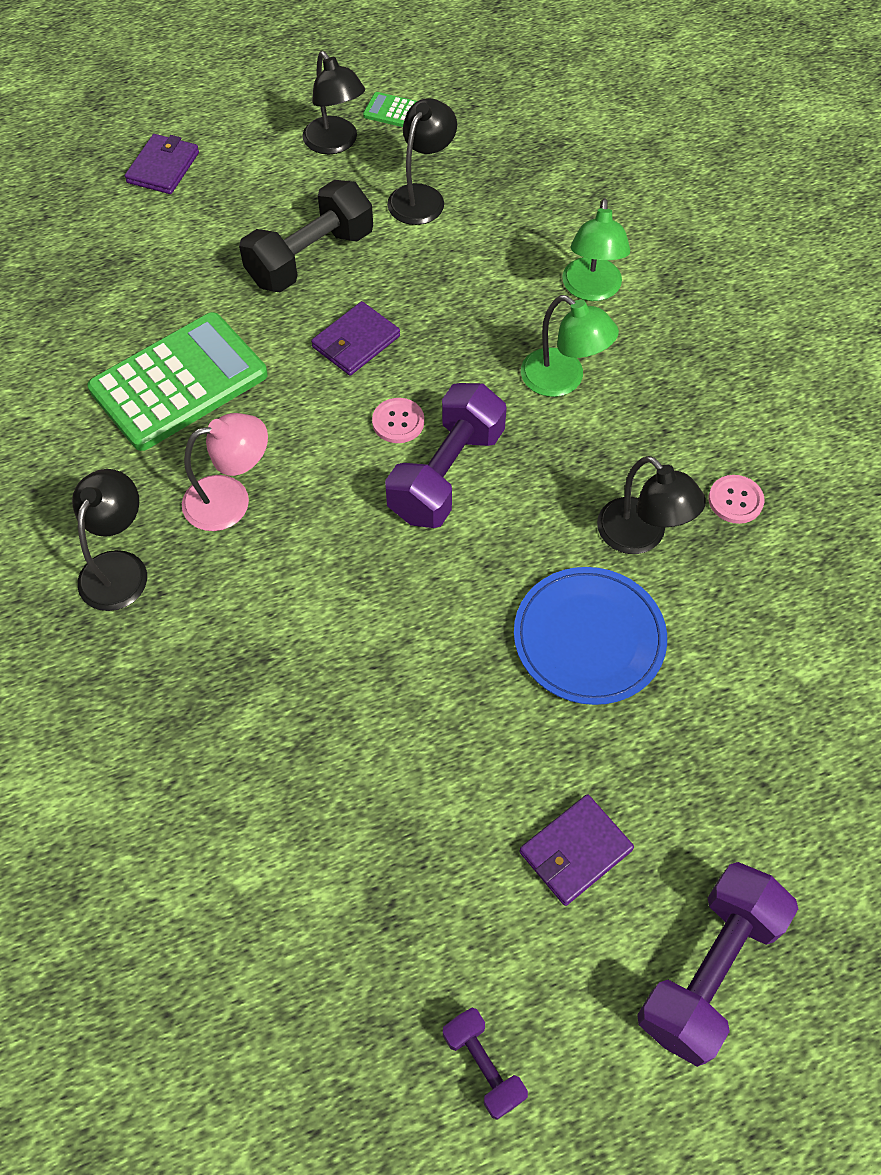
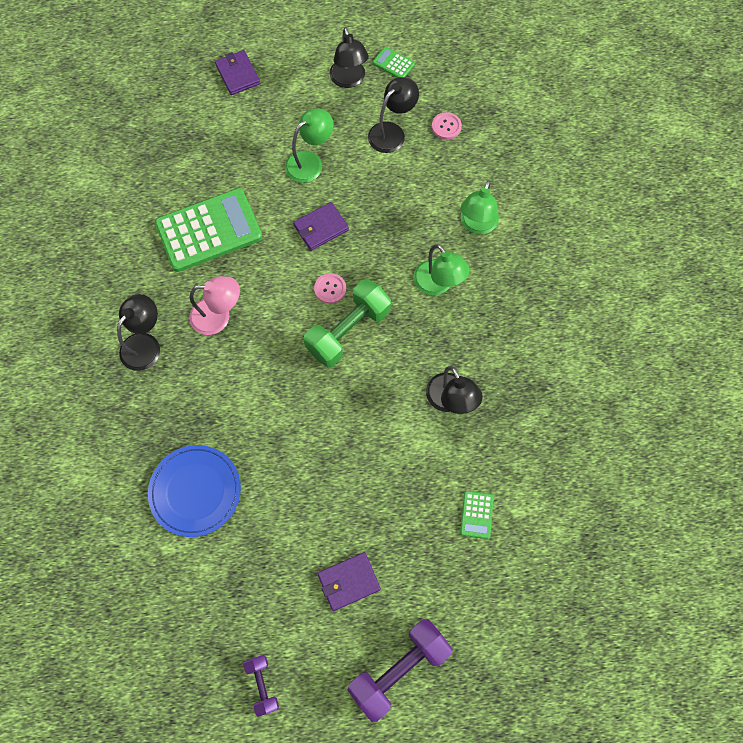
camera: 15 degrees right, 10 degrees up
purple wallet [125,134,199,194] -> purple wallet turned 60 degrees counterclockwise [215,50,260,95]
black dumbbell [239,180,373,293] -> green lamp [285,109,334,183]
purple dumbbell [385,383,507,528] -> green dumbbell [303,279,391,367]
blue plate [514,567,667,705] -> blue plate moved to [148,445,241,537]
pink button [709,475,764,524] -> pink button moved to [432,112,462,140]
none -> green calculator [460,491,494,539]

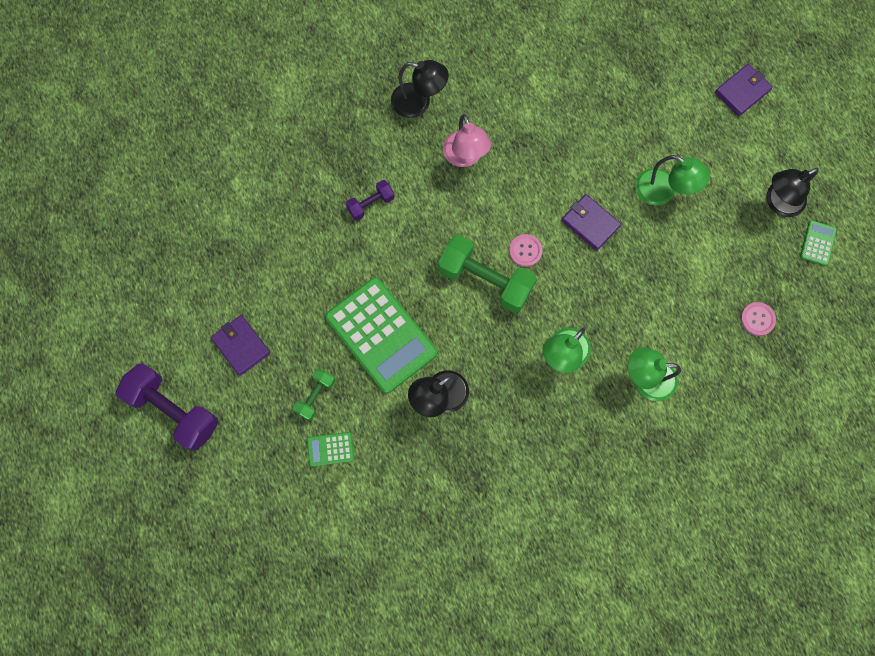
camera: 75 degrees right, 5 degrees up
blue plate [148,445,241,537] -> none
green calculator [155,188,262,272] -> green calculator moved to [325,277,437,393]
purple dumbbell [243,655,279,717] -> purple dumbbell moved to [346,180,394,221]
black lamp [368,77,419,153] -> none
none -> green dumbbell [293,368,335,421]

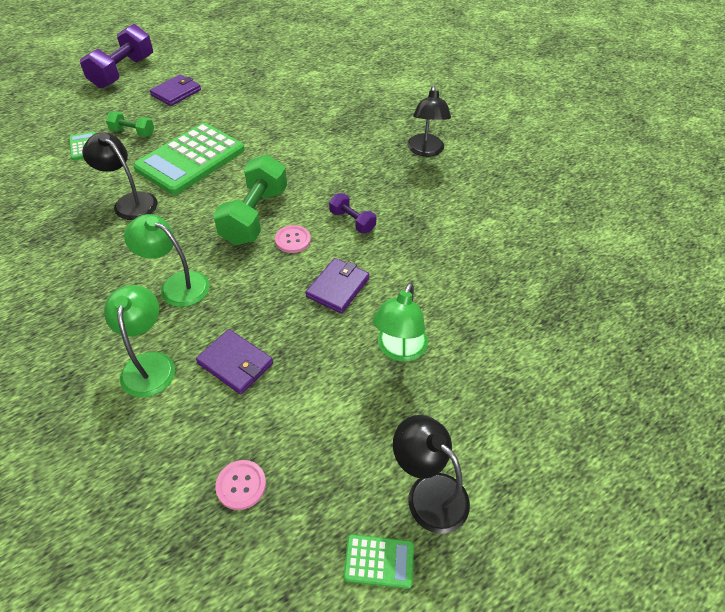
camera: 75 degrees right, 25 degrees down
purple dumbbell [346,180,394,221] -> purple dumbbell moved to [329,193,376,233]
pink lamp [443,114,491,167] -> none
purple wallet [715,64,773,116] -> purple wallet moved to [196,329,273,395]

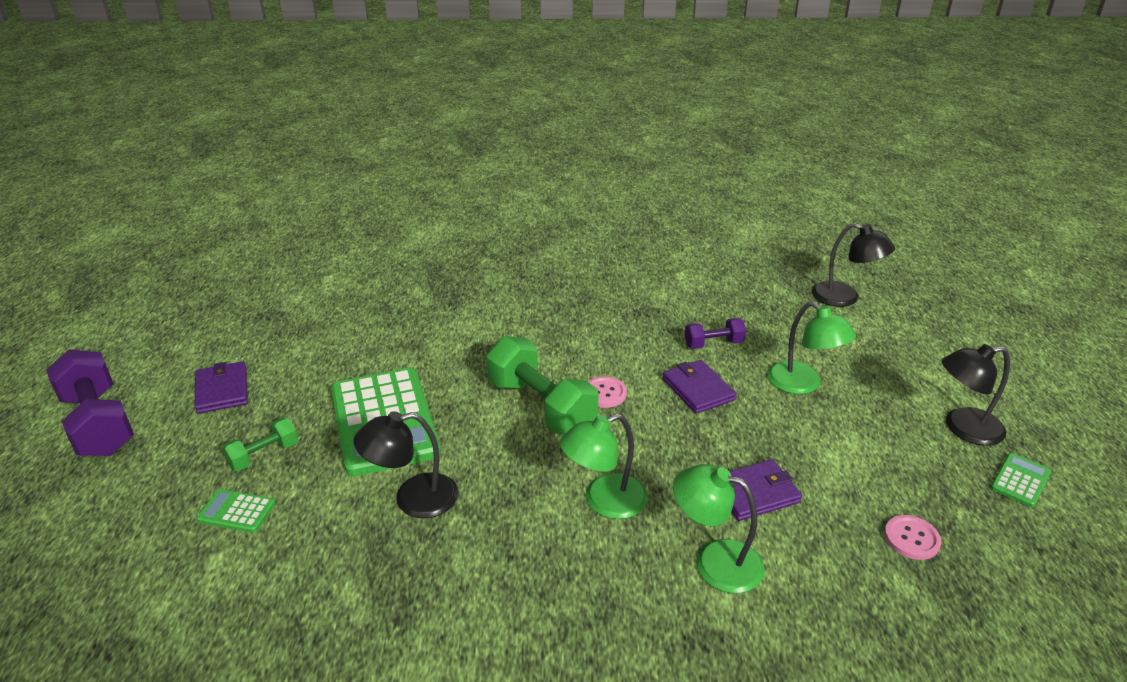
camera: 55 degrees left, 15 degrees down
purple dumbbell [329,193,376,233] -> purple dumbbell moved to [685,318,746,349]
black lamp [407,86,451,157] -> black lamp moved to [812,223,895,307]

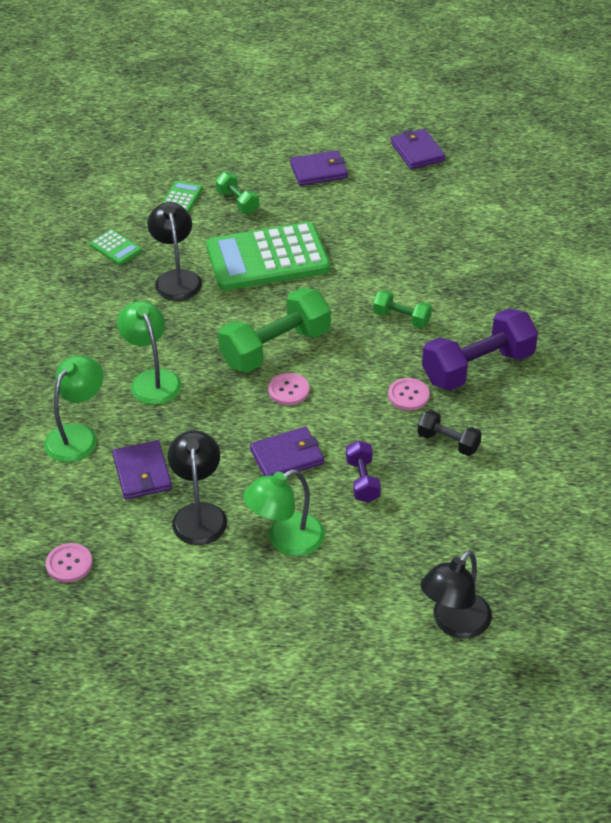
camera: 95 degrees right, 10 degrees up
purple dumbbell [46,349,134,456] -> purple dumbbell moved to [422,308,538,390]
black lamp [942,344,1010,446] -> black lamp moved to [168,430,227,545]
green calculator [991,453,1051,507] -> green calculator moved to [90,229,142,265]
none -> green dumbbell [373,290,432,328]
none -> pink button [388,378,430,410]
none -> purple wallet [391,129,446,169]
none -> black dumbbell [418,410,482,456]

